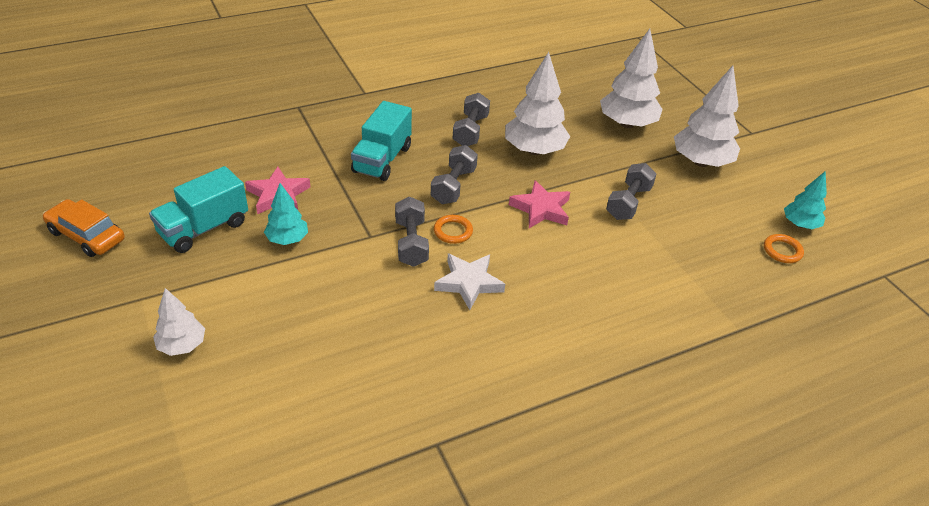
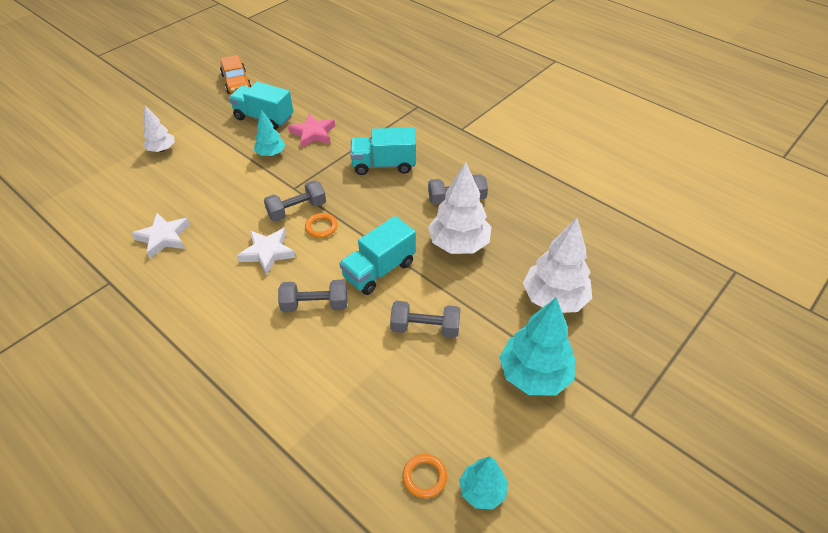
camera: 70 degrees right, 5 degrees up
orange car [43,199,125,257] -> orange car turned 150 degrees clockwise [220,55,251,94]
grey dumbbell [431,145,478,204] -> grey dumbbell moved to [278,280,348,312]
pink star [509,180,570,228] -> turquoise truck [339,216,416,295]
white tree [674,66,740,167] -> turquoise tree [499,298,575,395]
none -> white star [131,213,190,259]

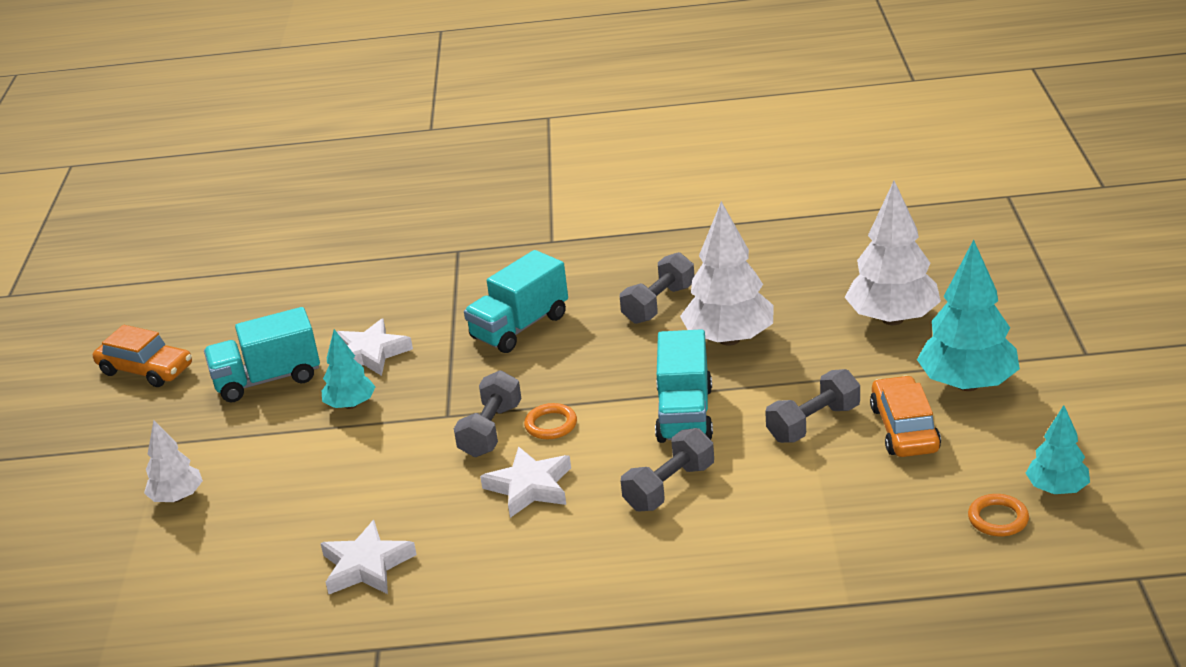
camera: 40 degrees left, 15 degrees down
pink star [288,113,335,148] -> white star [337,318,413,376]
none -> orange car [870,375,941,457]

